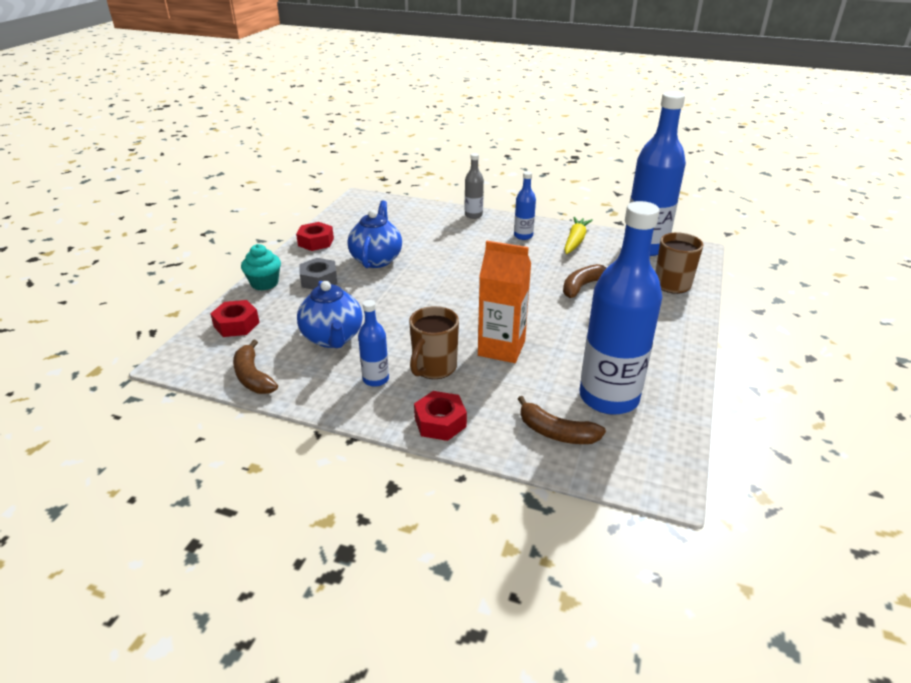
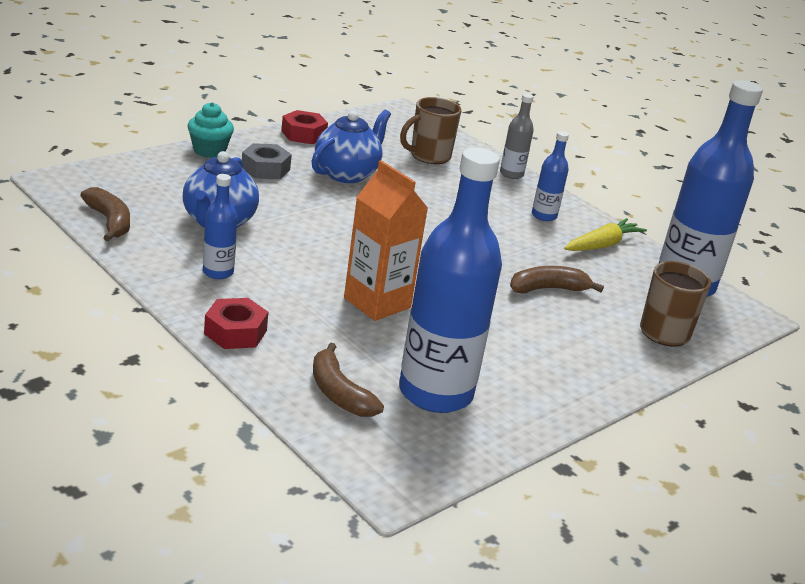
camera: 25 degrees right, 5 degrees down
red nut [210,300,260,337] -> none
brown banana [233,339,278,394] -> brown banana turned 150 degrees clockwise [80,187,130,242]
brown mug [409,306,459,379] -> brown mug moved to [400,97,462,164]

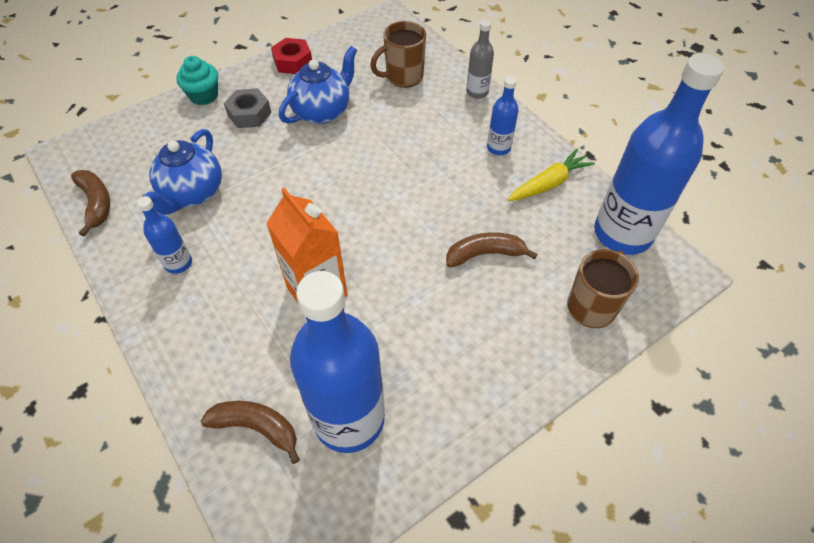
camera: 10 degrees right, 25 degrees up
red nut [204,298,268,349] -> none
brown banana [313,343,384,417] -> brown banana turned 135 degrees clockwise [200,401,300,464]

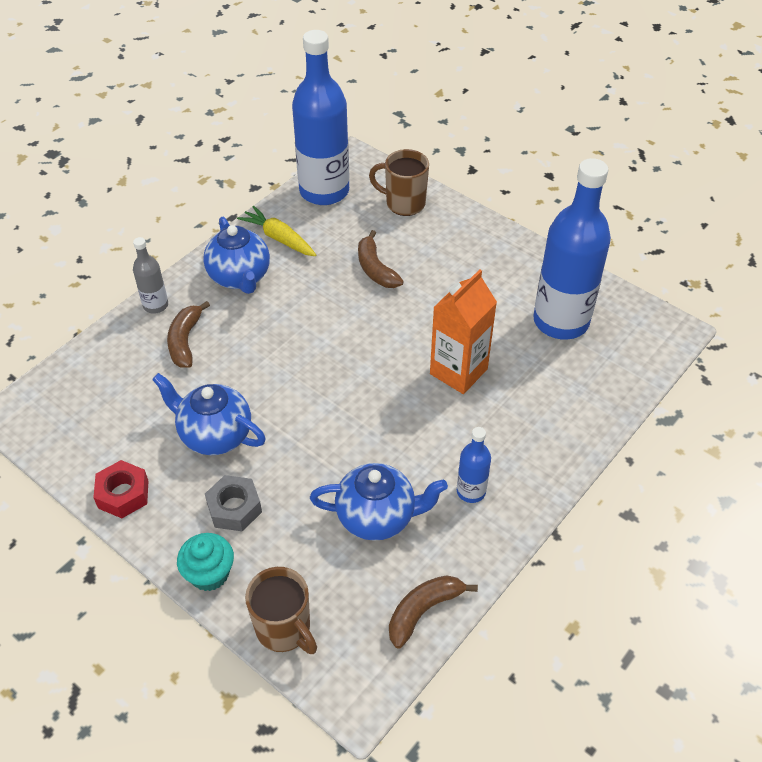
camera: 105 degrees left, 5 degrees down
brown banana [200,401,300,464] -> brown banana moved to [167,301,210,368]
brown mug [370,21,426,88] -> brown mug moved to [245,567,317,654]
blue bottle [487,76,519,155] -> blue teapot [203,217,270,294]

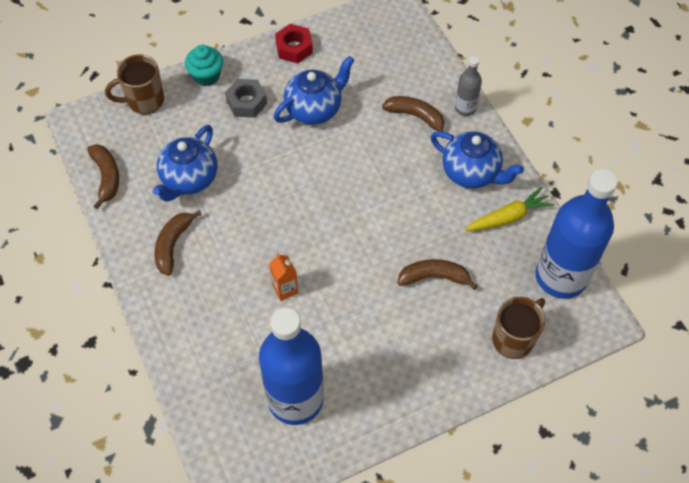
camera: 115 degrees right, 10 degrees up
blue teapot [203,217,270,294] -> blue teapot turned 150 degrees counterclockwise [430,131,524,189]
orange carton [430,269,497,394] -> orange carton [269,253,298,301], size x0.53
blue bottle [457,427,491,503] -> brown banana [155,210,202,276]

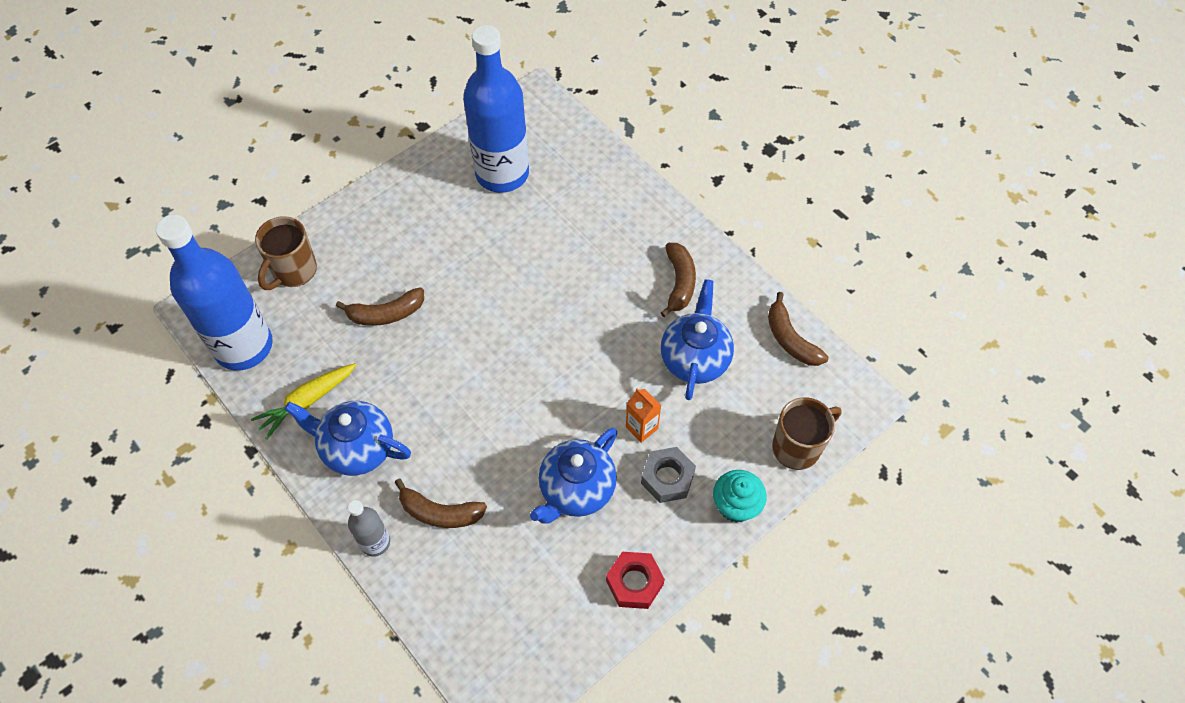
camera: 165 degrees right, 0 degrees up
orange carton [269,253,298,301] -> orange carton moved to [626,388,661,443]

